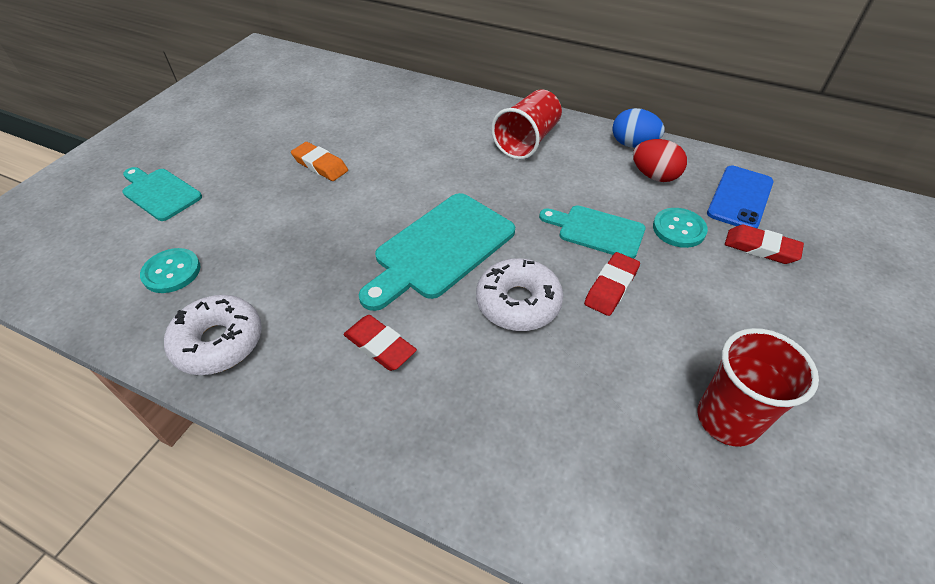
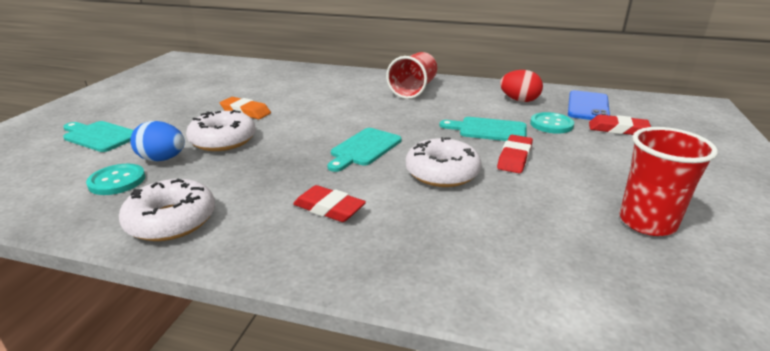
camera: 10 degrees left, 20 degrees down
turquoise cutting board [359,193,515,311] -> turquoise cutting board [327,128,402,172], size x0.62
blue egg [612,108,665,148] -> blue egg moved to [130,121,185,161]
none -> white donut [186,110,256,151]

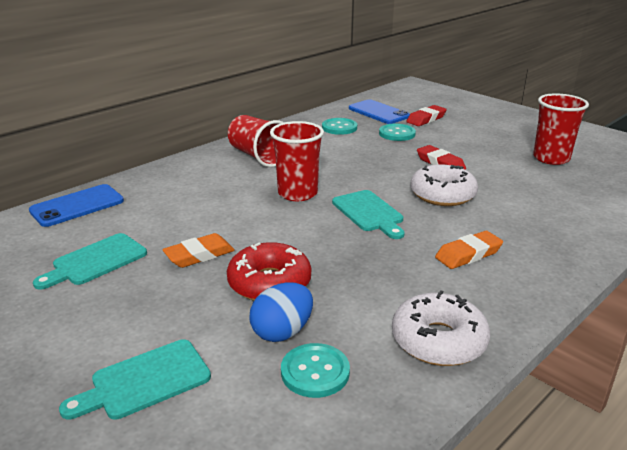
camera: 60 degrees left, 0 degrees up
white donut [186,110,256,151] -> red donut [227,242,311,301]
red eraser [293,185,366,222] -> orange eraser [435,231,503,269]
turquoise cutting board [440,117,527,141] -> turquoise cutting board moved to [33,233,147,290]
red egg [500,70,543,102] -> turquoise button [322,118,357,135]
none -> blue phone [29,184,124,227]
none -> red cup [270,121,324,201]

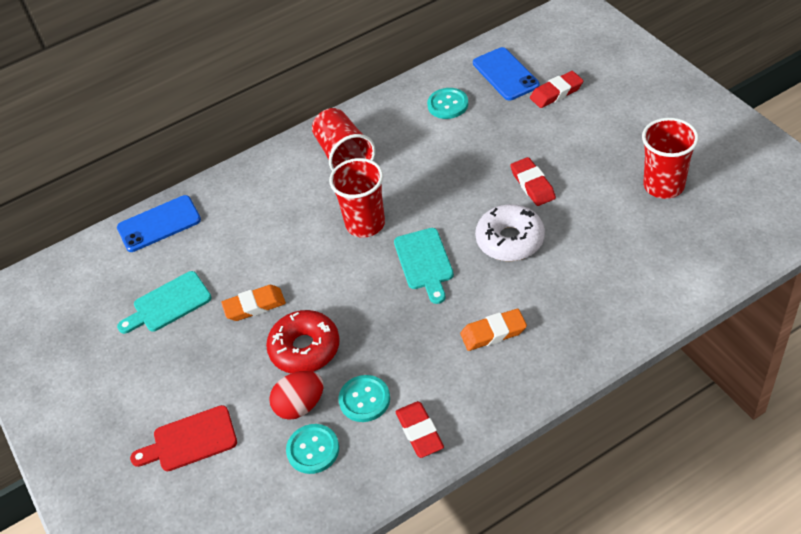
camera: 20 degrees right, 20 degrees up
turquoise cutting board [59,339,211,419] -> red cutting board [130,405,237,471]
blue egg [249,282,313,342] -> red egg [269,371,324,420]
turquoise button [379,123,416,141] -> turquoise button moved to [339,375,390,422]
white donut [392,290,490,366] -> red eraser [396,401,444,458]

